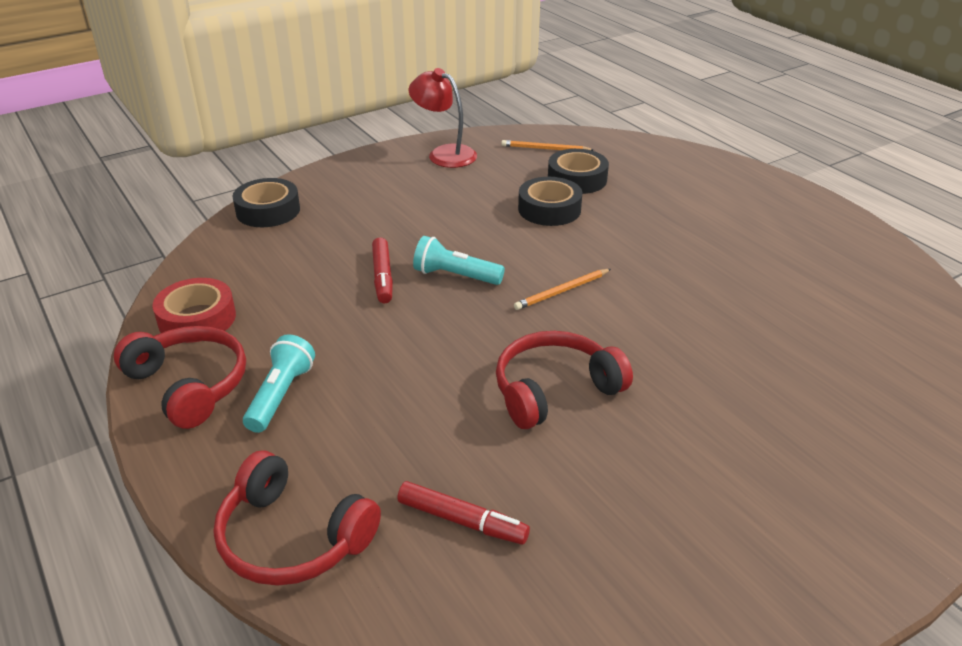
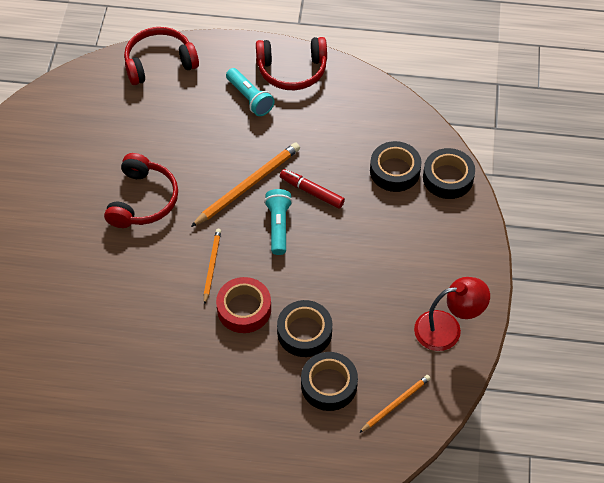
camera: 130 degrees right, 20 degrees up
red tape [153,278,236,343] -> red tape moved to [216,277,271,333]
red marker [397,481,530,545] -> none
turquoise flashlight [413,236,505,285] -> turquoise flashlight turned 60 degrees counterclockwise [264,189,292,255]
none -> orange pencil [191,143,300,227]
none -> black tape [370,141,421,192]

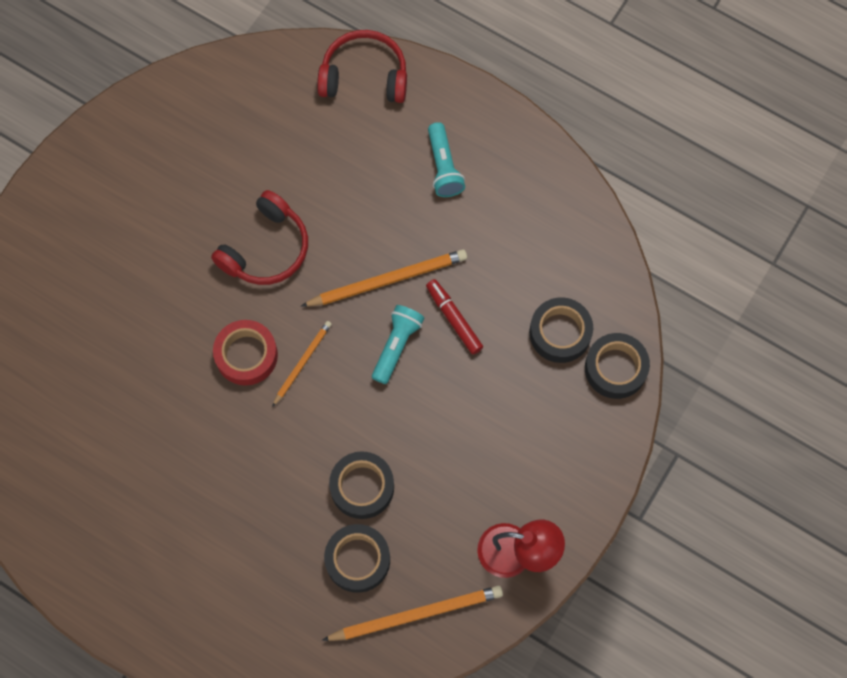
camera: 25 degrees right, 15 degrees up
red tape [216,277,271,333] -> red tape moved to [213,320,278,386]
red headphones [256,37,327,90] -> none
orange pencil [359,375,431,433] -> orange pencil [322,586,503,641], size x1.70

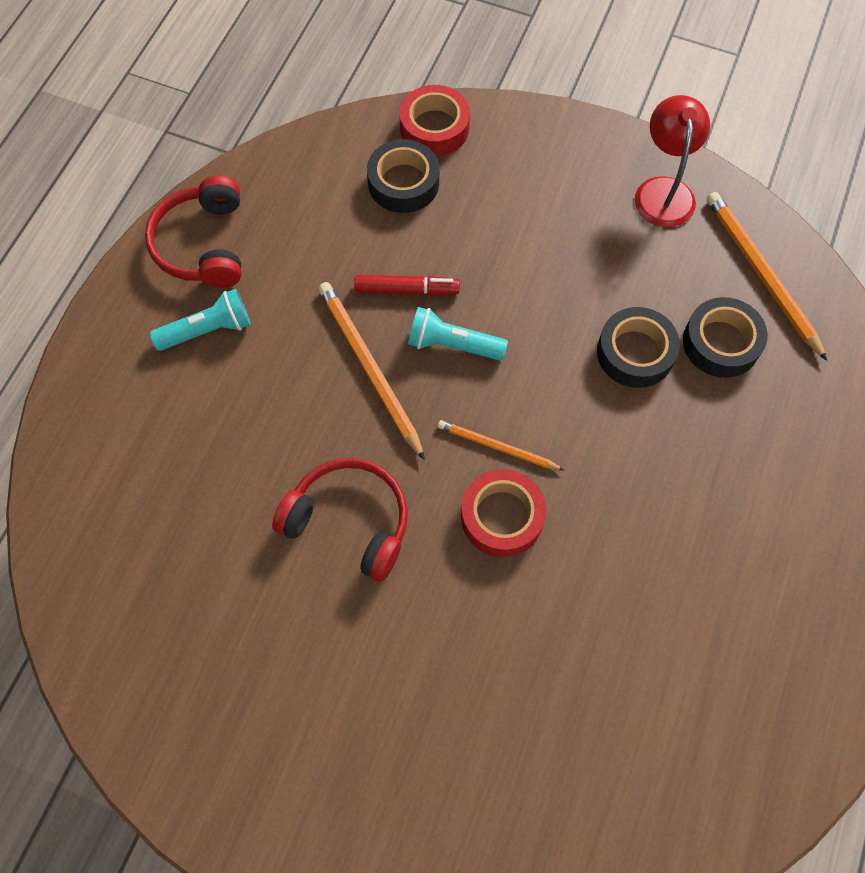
camera: 100 degrees left, 5 degrees down
red headphones [317,30,407,103] -> red headphones moved to [145,176,242,288]
red marker [426,279,483,355] -> red marker turned 135 degrees counterclockwise [354,275,460,295]
black tape [585,333,650,399] -> red tape [399,85,470,156]

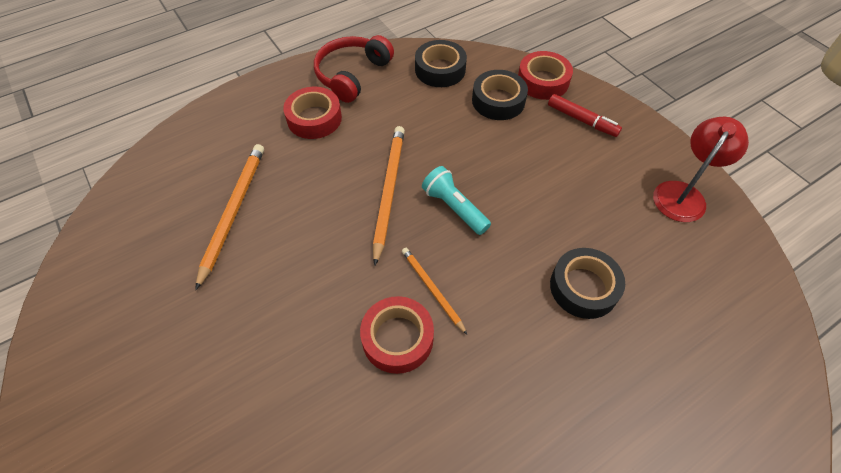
camera: 35 degrees right, 10 degrees down
turquoise flashlight [150,289,251,351] -> red tape [283,87,342,139]
red headphones [272,458,408,582] -> none
red marker [354,275,460,295] -> red marker moved to [548,94,622,137]
black tape [683,297,768,378] -> black tape moved to [415,40,467,87]
orange pencil [707,192,827,361] -> orange pencil moved to [195,144,264,290]

